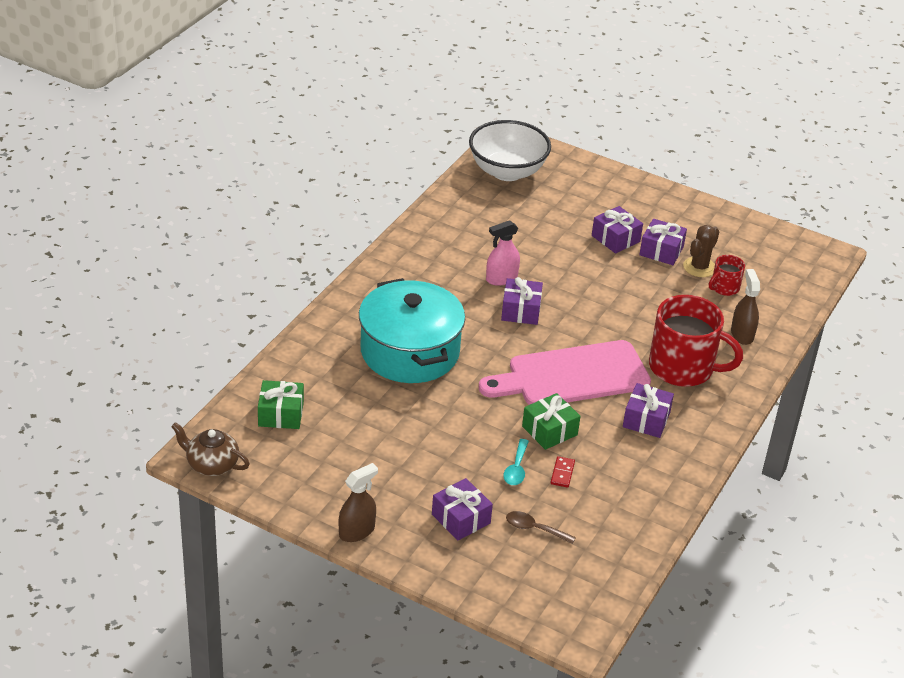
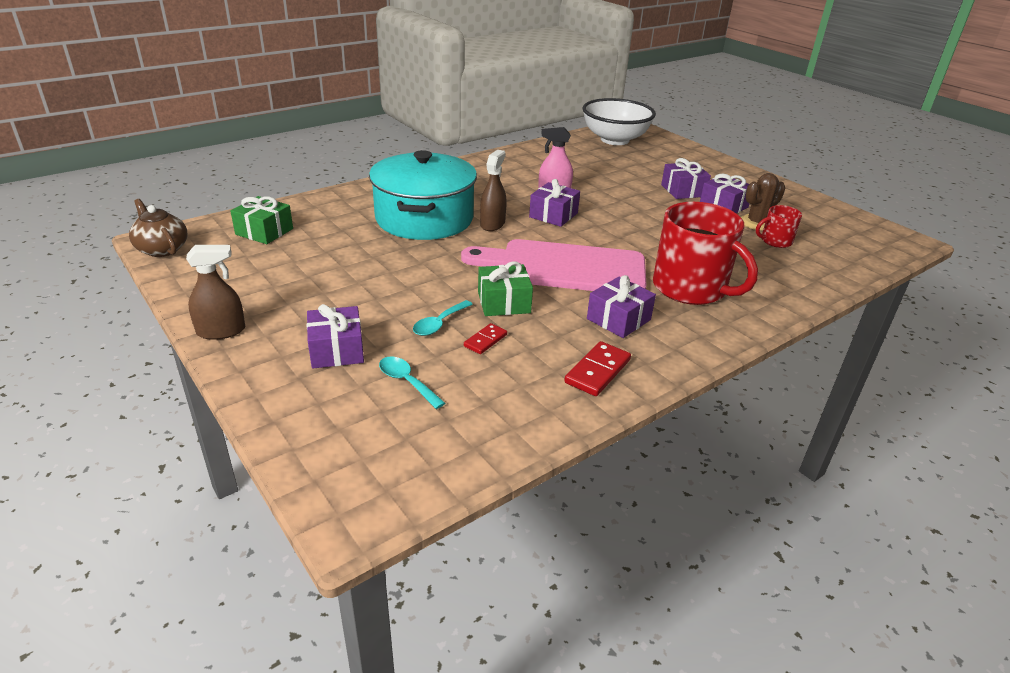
camera: 25 degrees right, 5 degrees down
brown spoon [506,511,576,544] -> turquoise spoon [379,356,445,409]
brown spray bottle [731,269,760,345] -> brown spray bottle moved to [480,150,507,231]
none -> red domino [564,341,631,396]

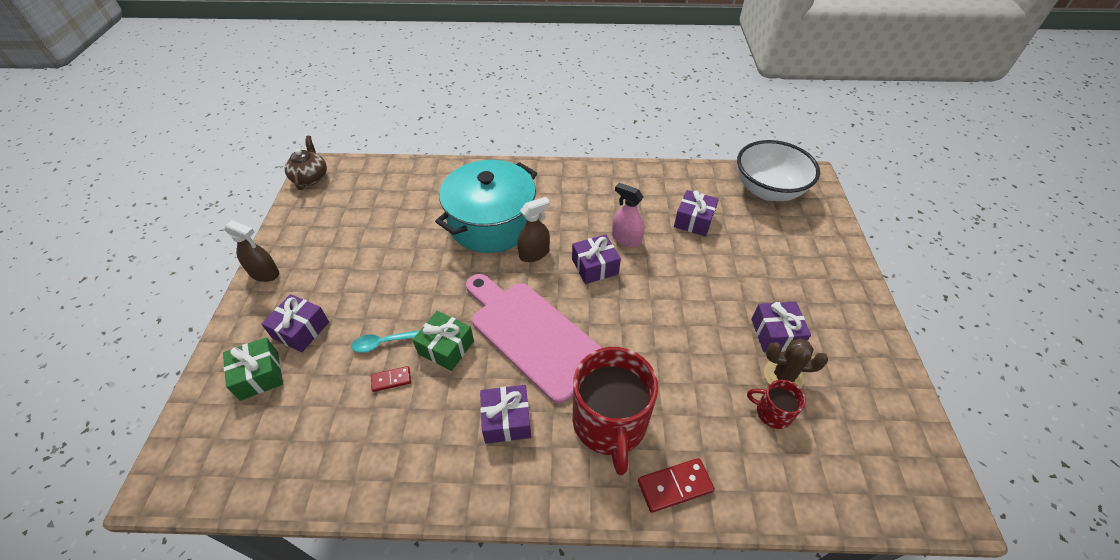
camera: 40 degrees right, 15 degrees up
green gift [230,196,293,244] -> green gift moved to [223,337,283,401]
turquoise spoon [379,356,445,409] -> none
red domino [564,341,631,396] -> red domino moved to [638,458,715,513]
purple gift [661,158,711,199] -> purple gift moved to [674,190,719,237]

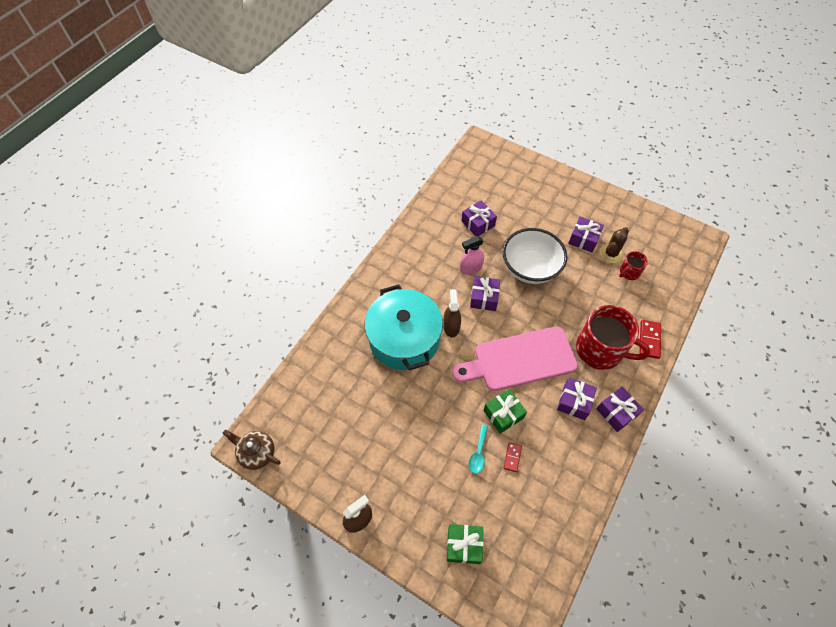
camera: 60 degrees left, 10 degrees up
purple gift [261,294,329,352] -> purple gift moved to [596,387,644,432]
white bowl [737,140,820,201] -> white bowl moved to [503,228,567,284]

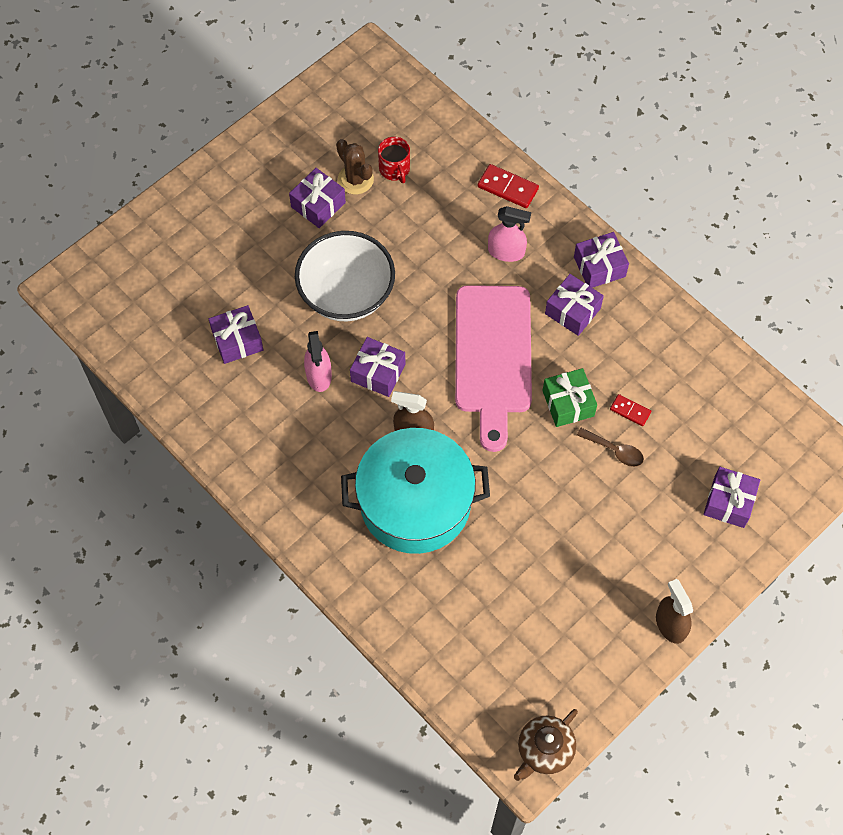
camera: 75 degrees left, 5 degrees up
green gift [447,524,483,564] -> purple gift [703,467,760,528]
turquoise spoon [469,424,488,474] -> brown spoon [577,428,644,467]
red mug [576,305,650,370] -> pink spray bottle [488,206,531,262]

